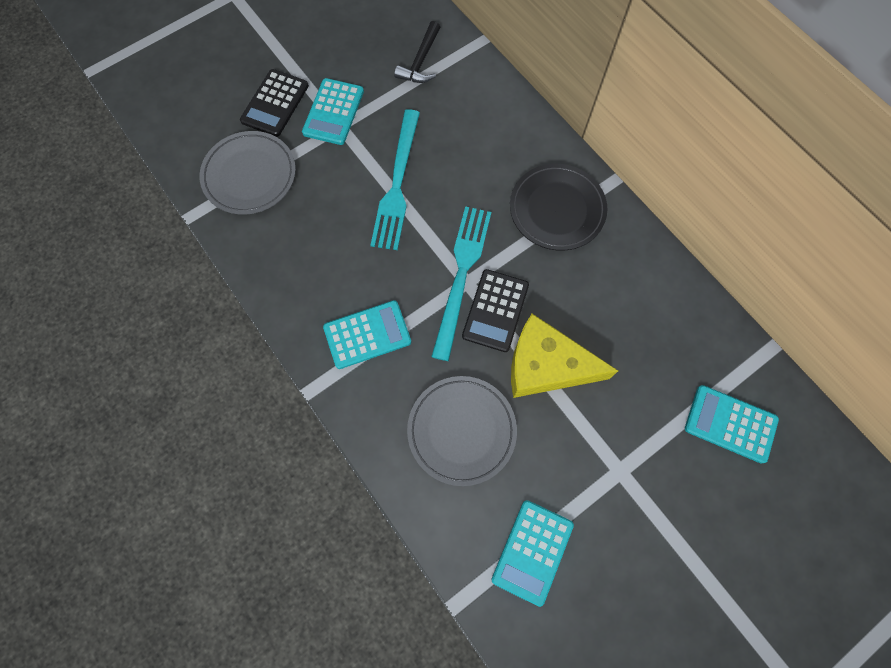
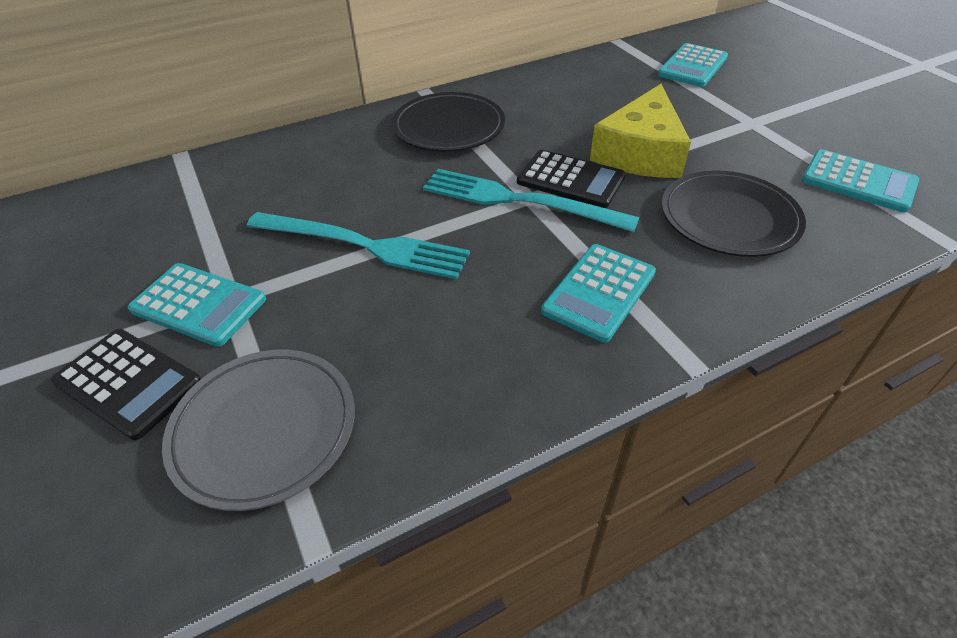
camera: 80 degrees left, 25 degrees down
turquoise calculator [323,300,411,369] -> turquoise calculator turned 135 degrees counterclockwise [541,244,656,343]
black hammer [394,21,441,83] -> none
grey plate [407,376,517,486] -> black plate [662,170,806,257]

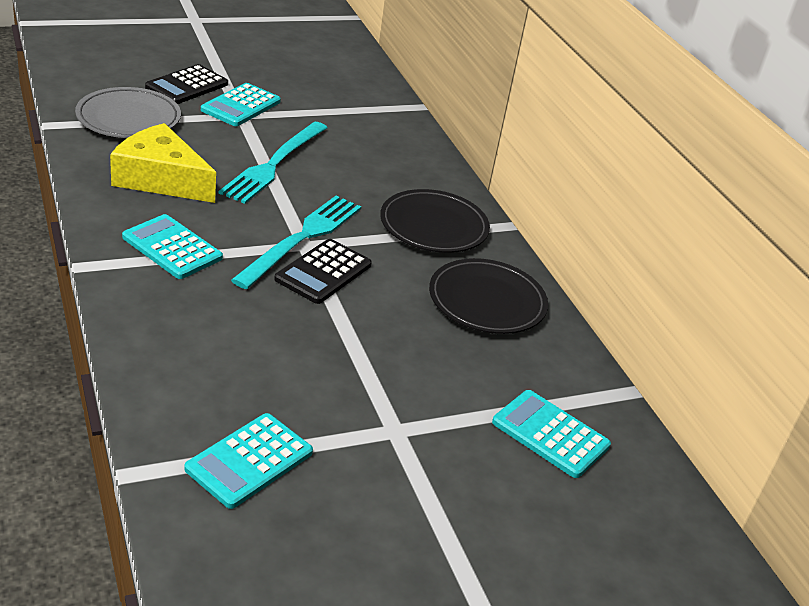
camera: 90 degrees right, 10 degrees down
yellow cheese [590,84,691,178] -> yellow cheese moved to [110,123,216,203]
black plate [662,170,806,257] -> black plate moved to [429,258,548,334]

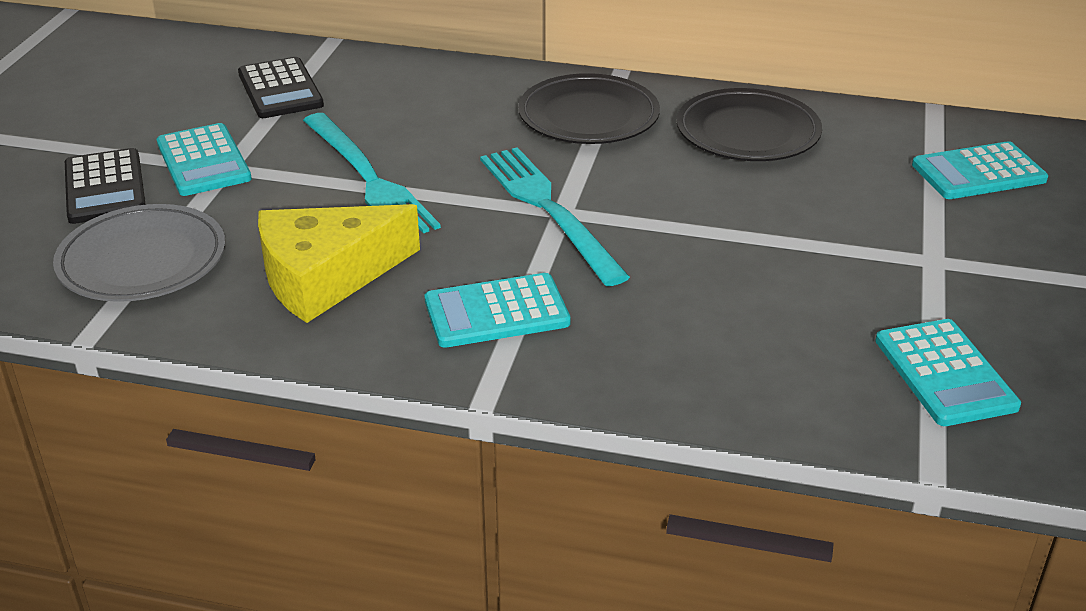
camera: 50 degrees left, 0 degrees up
black calculator [274,239,372,304] -> black calculator moved to [238,57,324,118]

